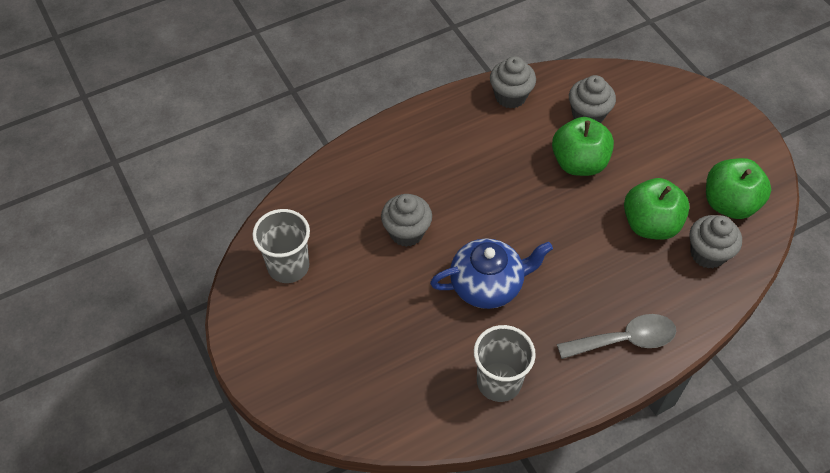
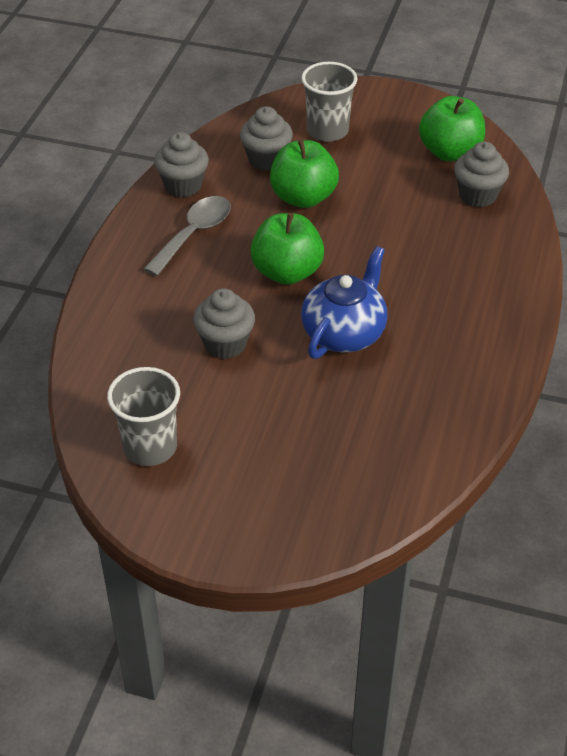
camera: 45 degrees left, 10 degrees down
grey cup [474,325,536,402] -> grey cup moved to [301,62,357,142]
grey spoon [557,314,676,359] -> grey spoon moved to [144,196,231,276]
green apple [624,178,690,240] -> green apple moved to [250,213,324,285]

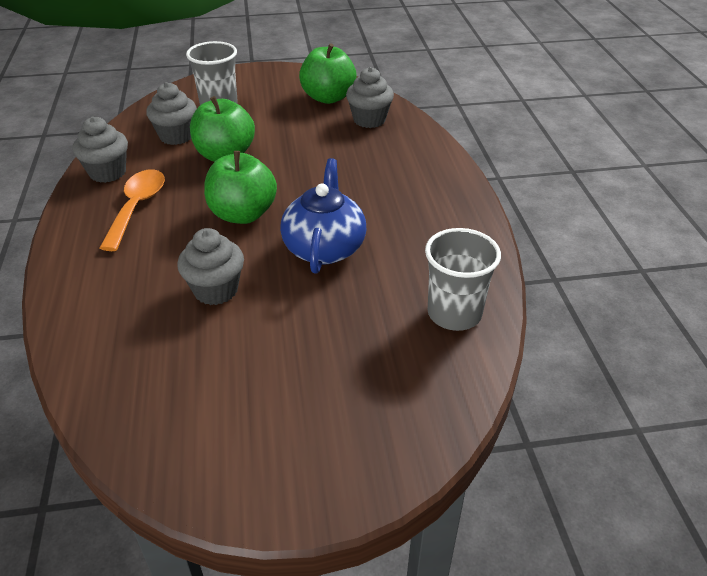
camera: 25 degrees left, 5 degrees down
grey cup [107,367,180,466] -> grey cup moved to [425,228,501,331]
grey spoon [144,196,231,276] -> orange spoon [100,169,165,251]

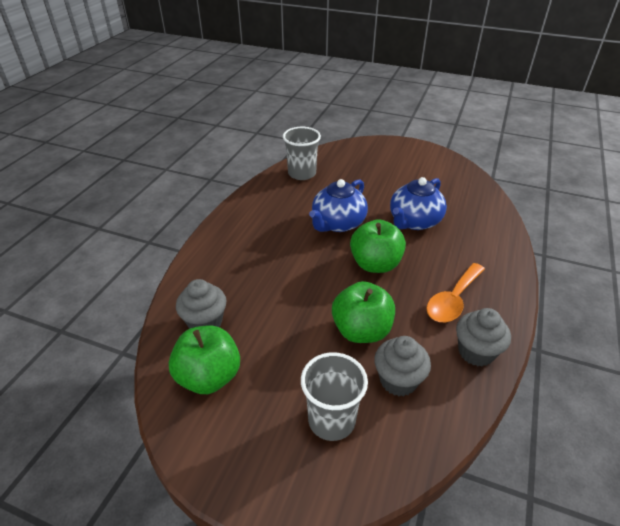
camera: 150 degrees left, 0 degrees up
grey cupcake [177,228,244,305] -> blue teapot [390,177,447,230]

